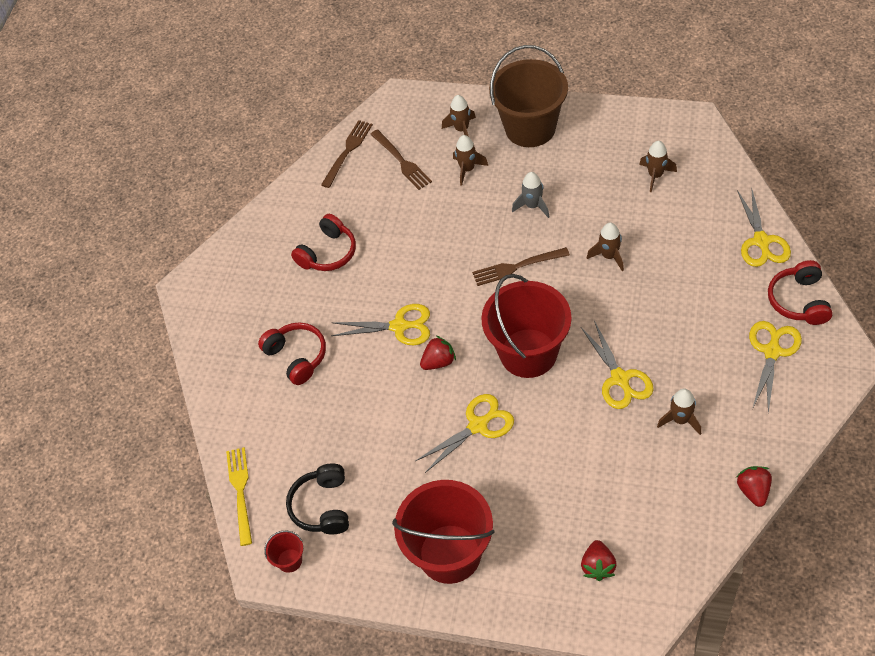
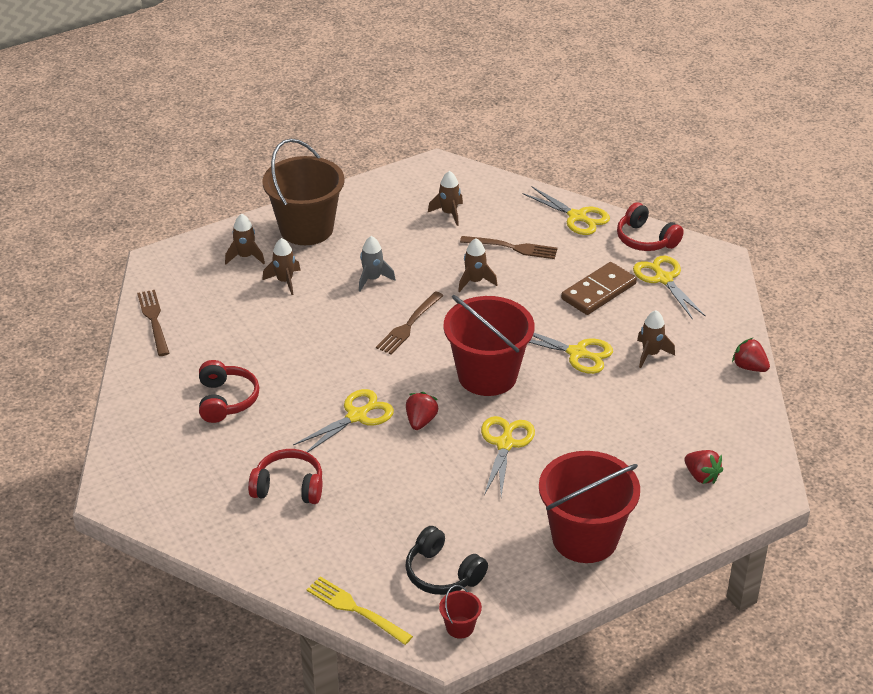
camera: 50 degrees left, 15 degrees down
brown fork [370,129,432,190] -> brown fork moved to [460,236,558,259]
none -> brown domino [561,262,637,315]

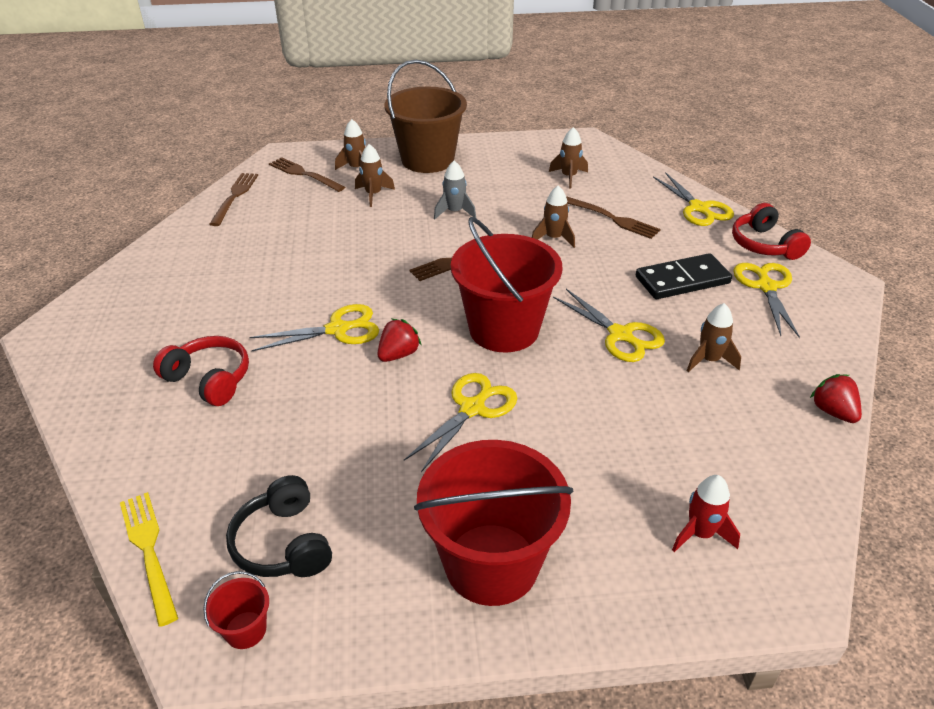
camera: 25 degrees right, 0 degrees up
red headphones [199,360,259,423] -> none
brown domino [561,262,637,315] -> black domino [636,253,732,299]
red strawberry [685,450,723,484] -> red rocket [672,475,740,552]
none -> brown fork [269,157,345,192]

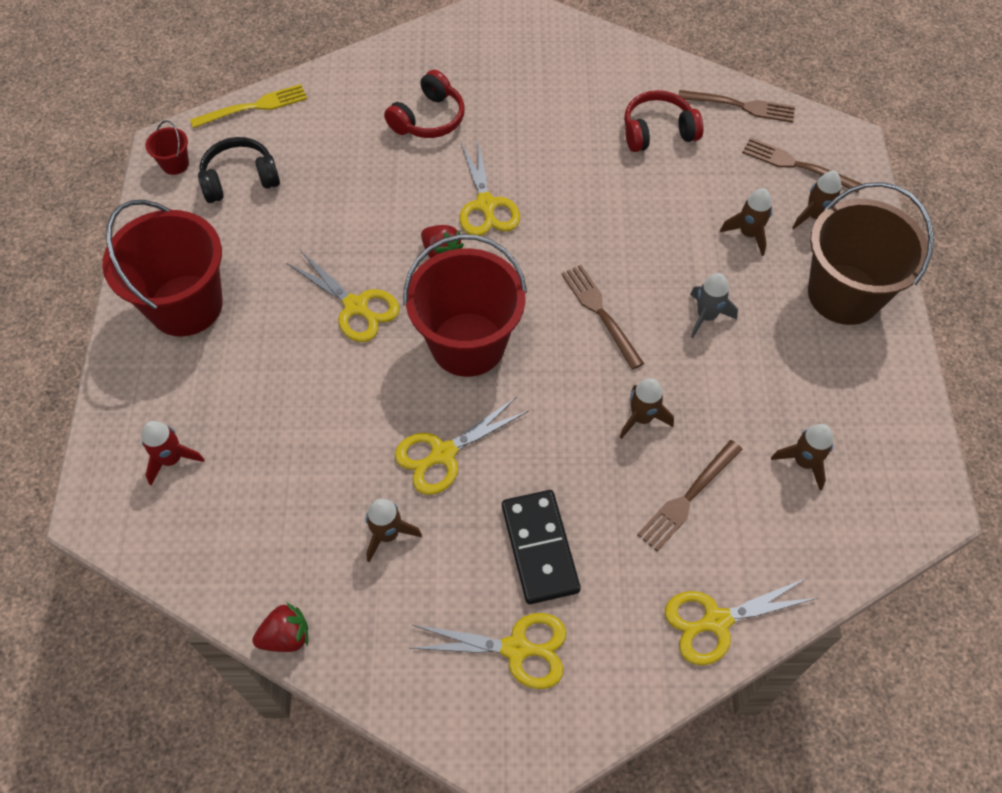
camera: 95 degrees right, 20 degrees up
brown fork [269,157,345,192] -> brown fork turned 105 degrees counterclockwise [742,137,862,193]
red headphones [732,203,811,260] -> red headphones moved to [624,90,704,152]

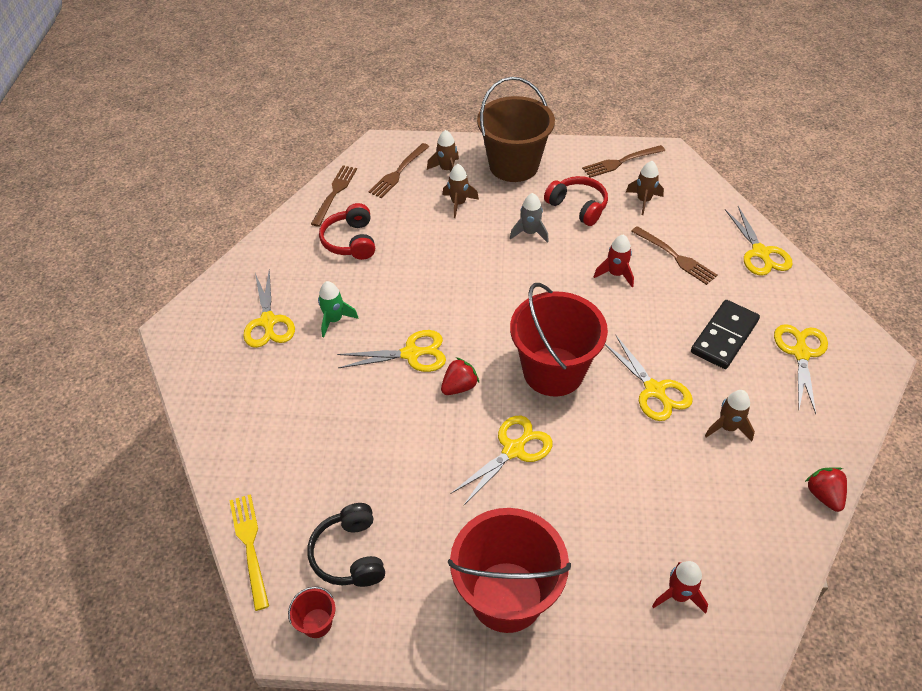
camera: 85 degrees left, 10 degrees down
red headphones [384,70,465,138] -> red headphones moved to [544,176,608,226]
black domino [502,490,581,604] -> black domino turned 45 degrees counterclockwise [691,300,760,369]
brown fork [561,265,644,369] -> brown fork moved to [582,145,665,178]
brown rocket [620,378,674,439] -> red rocket [594,235,634,287]
none -> yellow scissors [243,269,295,348]
none -> green rocket [318,281,358,337]

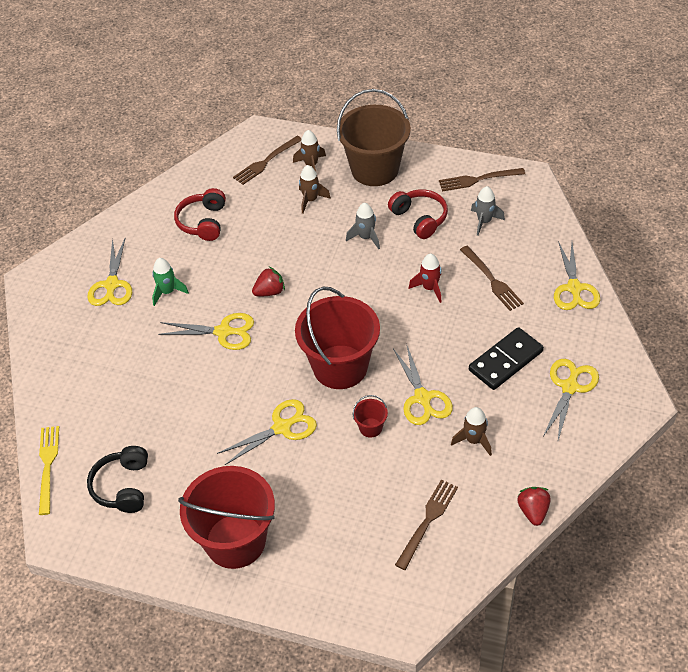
camera: 15 degrees right, 0 degrees up
red bucket [288,587,335,638] -> red bucket moved to [353,395,388,438]
brown fork [311,165,357,227] -> brown fork moved to [395,480,458,570]
red strawberry [441,357,479,395] -> red strawberry moved to [252,267,285,296]
brown rocket [626,161,664,215] -> grey rocket [471,186,505,236]
red rocket [652,561,708,614] -> none

